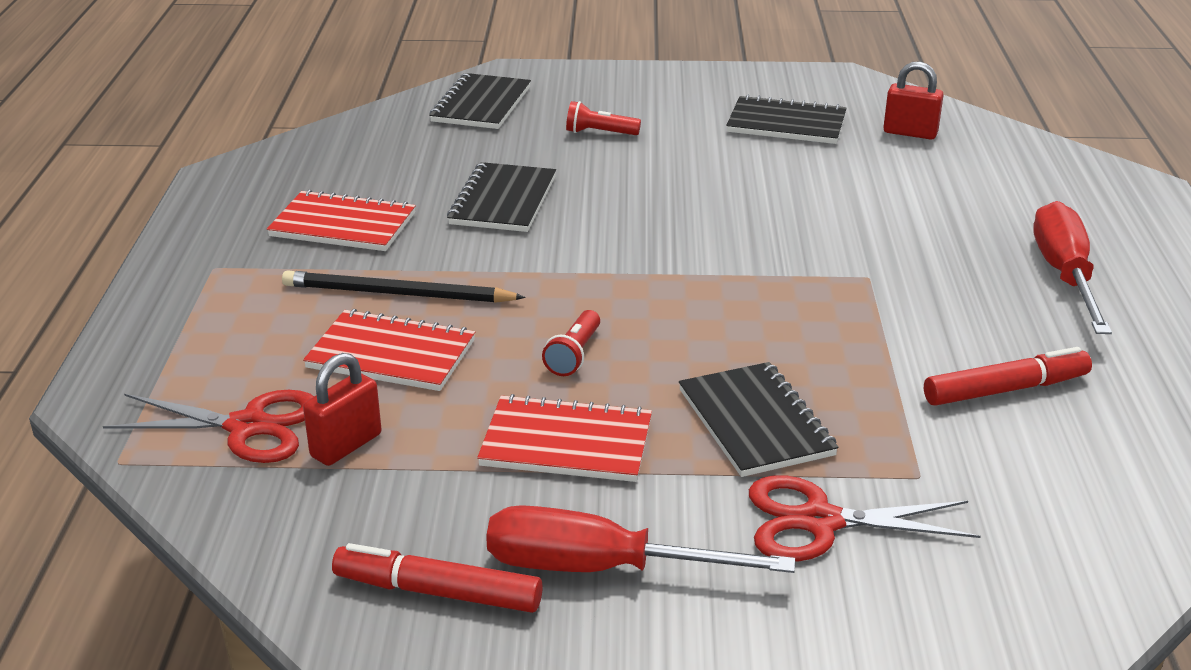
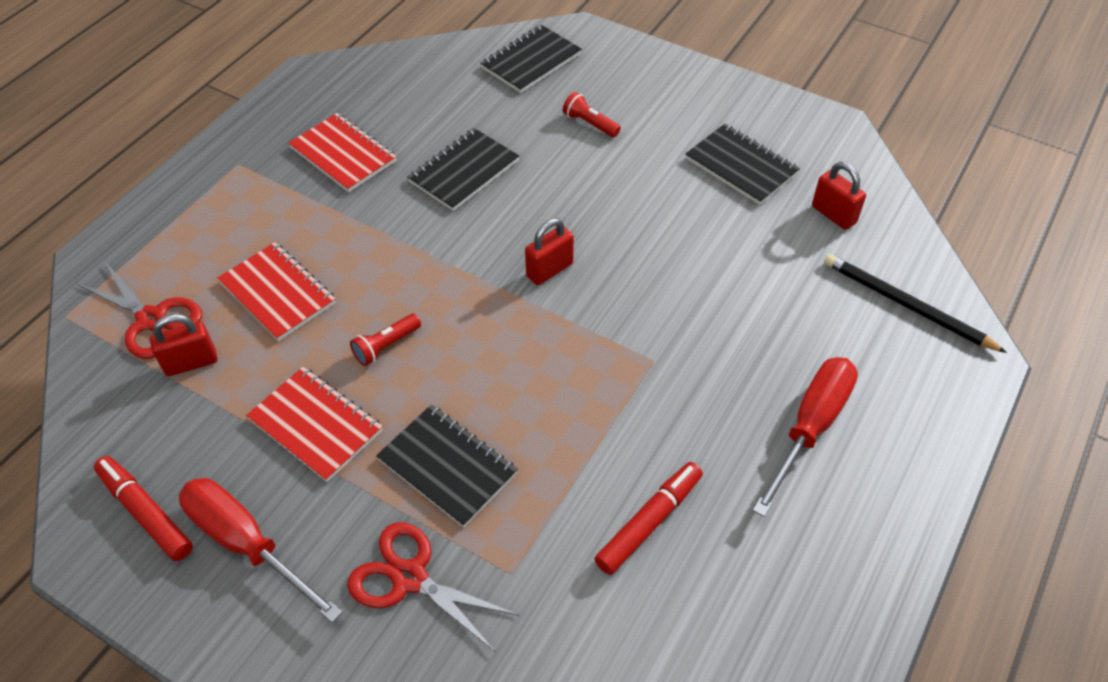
camera: 30 degrees right, 20 degrees up
black pencil [282,270,525,303] -> black pencil moved to [824,254,1007,353]
black notebook [679,362,839,477] -> black notebook turned 60 degrees counterclockwise [376,405,518,527]
red marker [924,347,1092,405] -> red marker turned 60 degrees counterclockwise [594,462,703,575]
none -> red padlock [525,218,574,285]

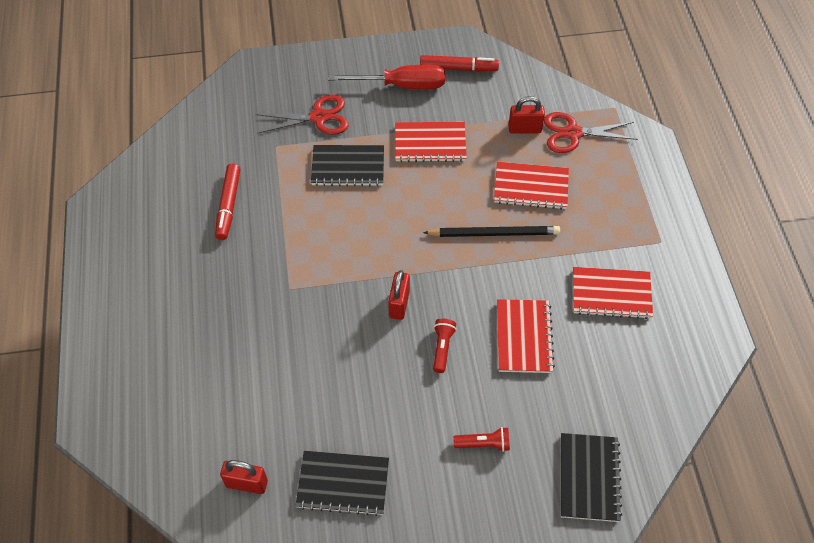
camera: 140 degrees right, 5 degrees up
red padlock [150,314,217,376] -> red padlock turned 60 degrees clockwise [509,96,545,134]
red flashlight [350,314,421,366] -> red flashlight moved to [433,319,456,373]
black notebook [407,128,519,211] -> red notebook [497,299,555,373]
red screwdriver [753,357,858,517] -> none
black pencil [824,254,1007,353] -> black pencil moved to [423,226,560,237]

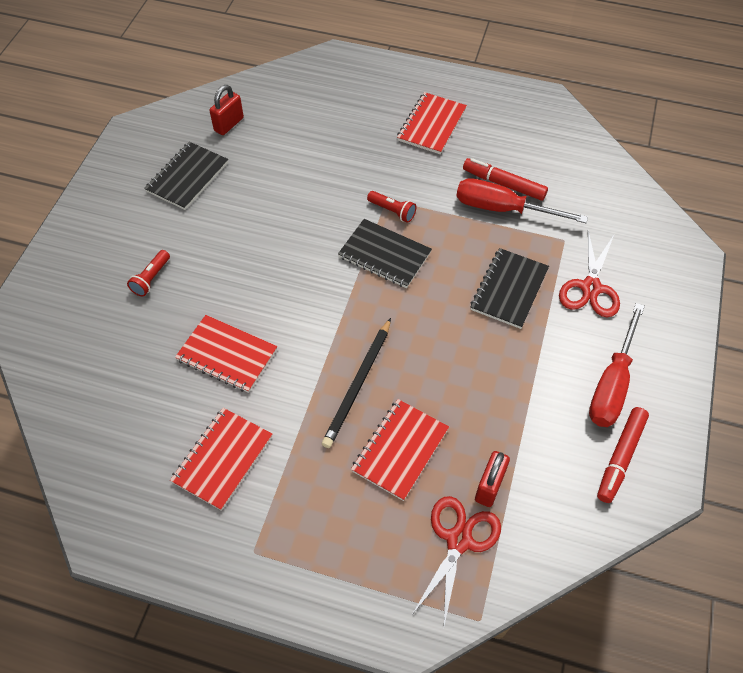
camera: 115 degrees right, 0 degrees up
red padlock [388,270,410,320] -> none
red notebook [395,122,467,162] -> red notebook moved to [397,92,467,154]
red flashlight [433,319,456,373] -> red flashlight moved to [367,191,416,223]
black notebook [561,433,622,522] -> black notebook moved to [338,219,432,288]
none -> red screwdriver [456,178,588,223]

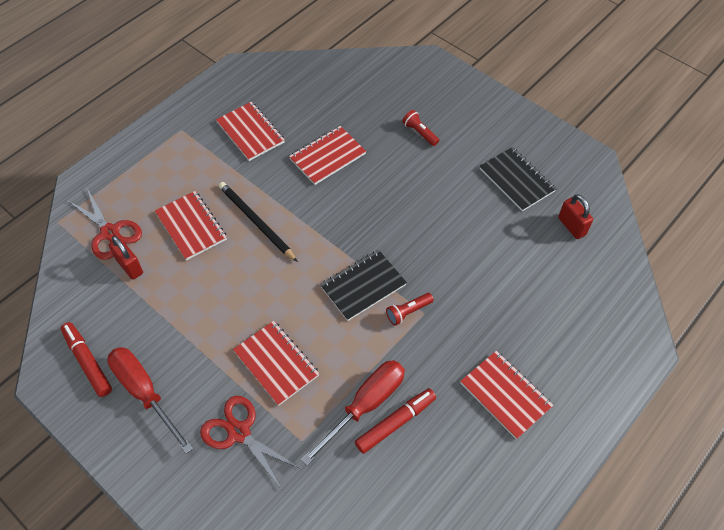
camera: 115 degrees right, 0 degrees up
black notebook [471,248,549,329] -> red notebook [233,321,319,406]

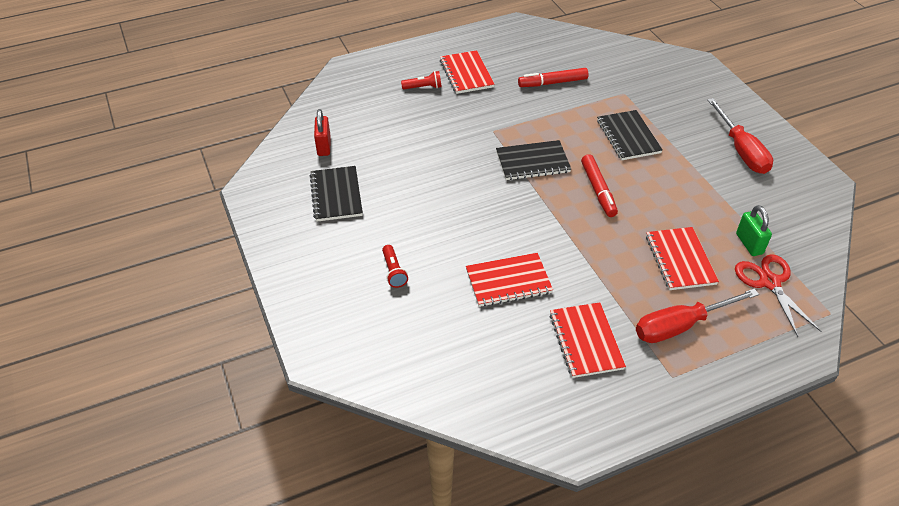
camera: 155 degrees left, 10 degrees down
red marker [61,322,112,397] -> red marker moved to [581,154,618,217]
red padlock [109,236,143,280] -> green padlock [736,205,772,256]
red scissors [200,396,301,488] -> none
black pencil [219,182,298,262] -> none
red notebook [233,321,319,406] -> black notebook [597,110,663,160]
red screwdriver [301,360,405,466] -> red screwdriver moved to [636,289,759,343]
red flashlight [386,293,434,326] -> red flashlight moved to [401,71,442,90]

